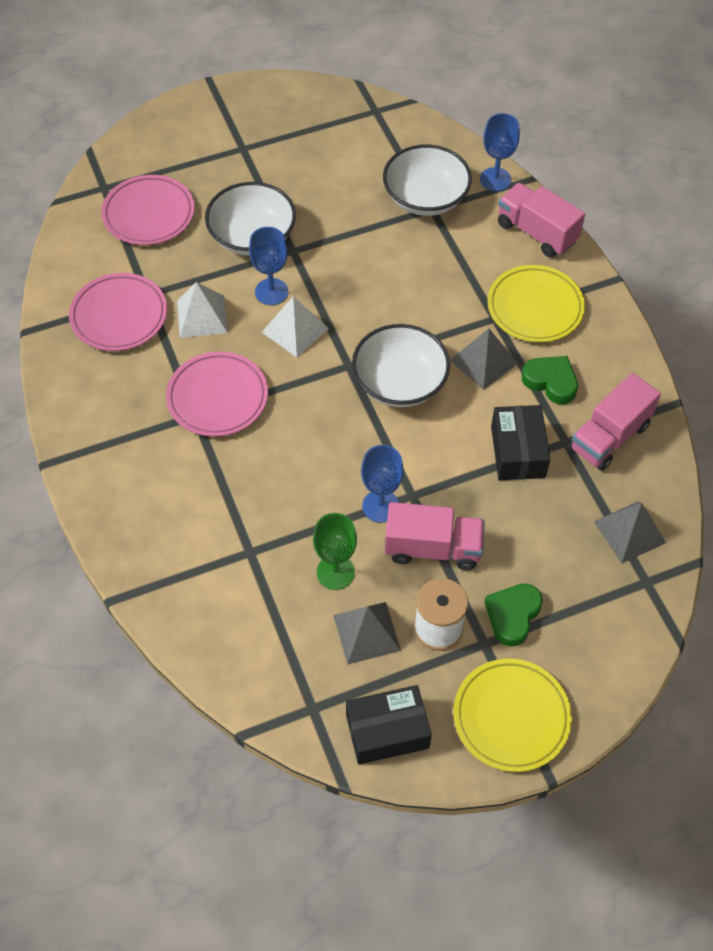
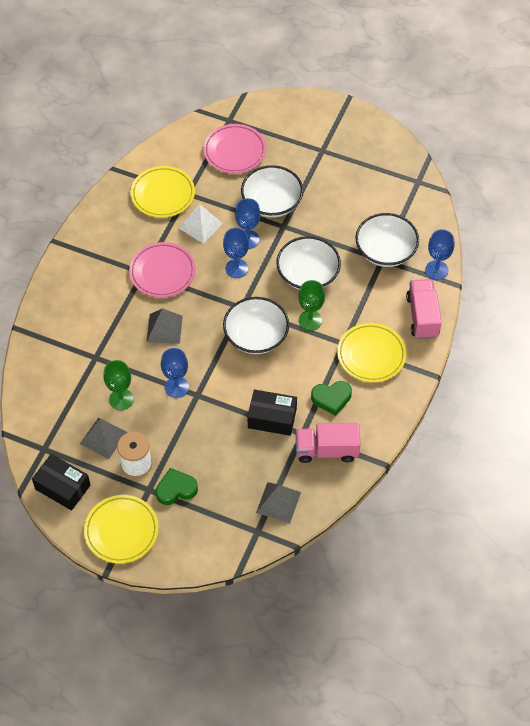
camera: 45 degrees right, 0 degrees up
pink plate [69,273,167,351] -> yellow plate [131,166,195,218]
white pyramid [262,296,329,357] -> blue goblet [223,228,249,278]
pink truck [385,502,485,570] -> none
grey pyramid [450,328,518,390] -> grey pyramid moved to [147,308,183,344]
black box [491,405,550,480] -> black box turned 60 degrees clockwise [248,389,297,436]
green heart [522,356,578,404] -> green heart turned 90 degrees clockwise [311,381,352,416]
none -> white bowl [276,236,341,290]
none -> green goblet [298,280,325,331]

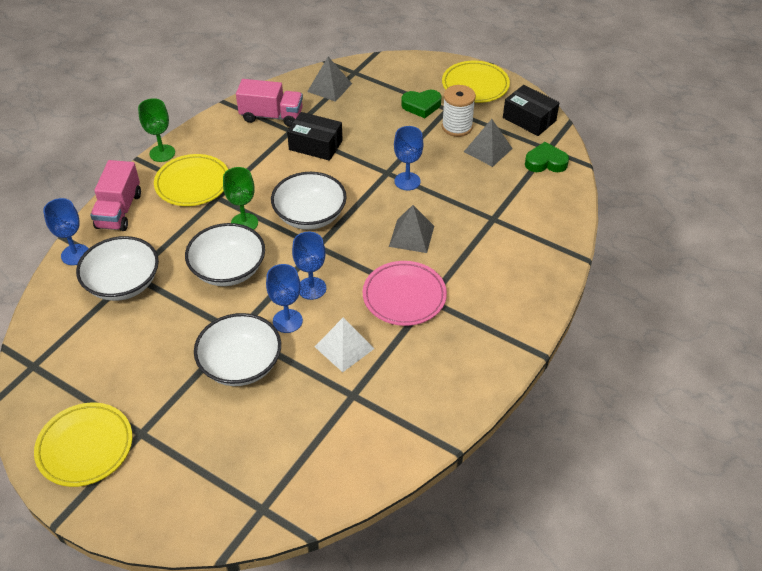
camera: 170 degrees left, 10 degrees down
green goblet [104,360,134,410] -> green goblet moved to [138,98,175,162]
yellow plate [131,166,195,218] -> yellow plate moved to [34,402,132,487]
pink plate [203,124,266,174] -> none
green heart [311,381,352,416] -> green heart moved to [525,142,569,172]

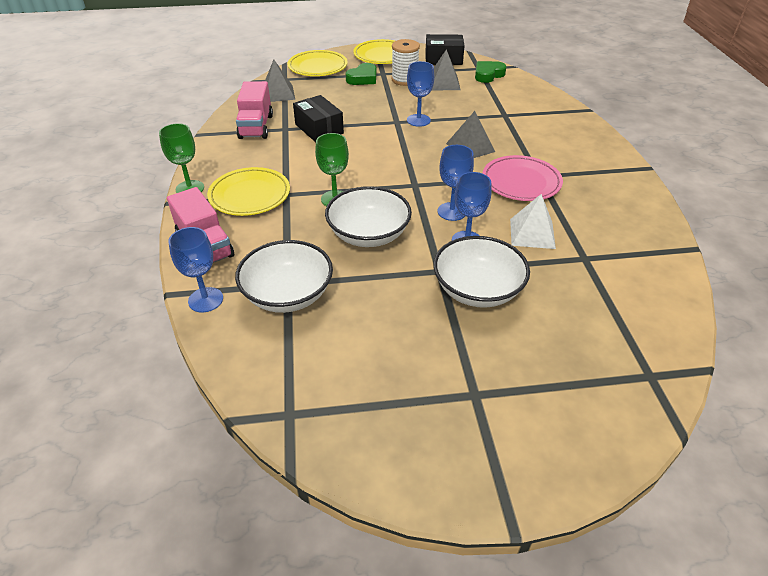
camera: 40 degrees left, 5 degrees down
yellow plate [34,402,132,487] -> yellow plate moved to [288,50,348,76]
pink truck [236,79,303,127] -> pink truck turned 120 degrees clockwise [236,81,273,139]
white bowl [271,172,347,230] -> none
black box [287,112,343,161] -> black box turned 75 degrees clockwise [293,95,344,142]

